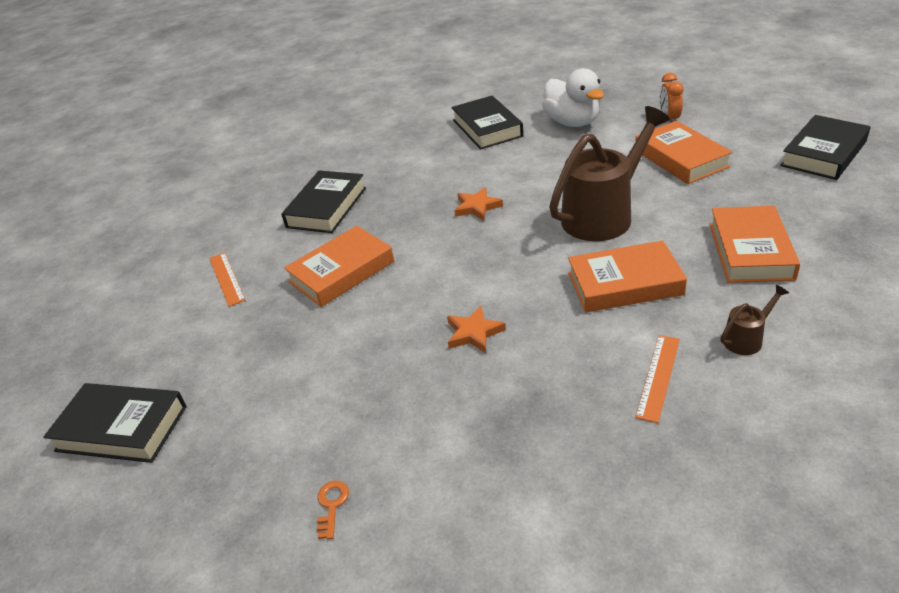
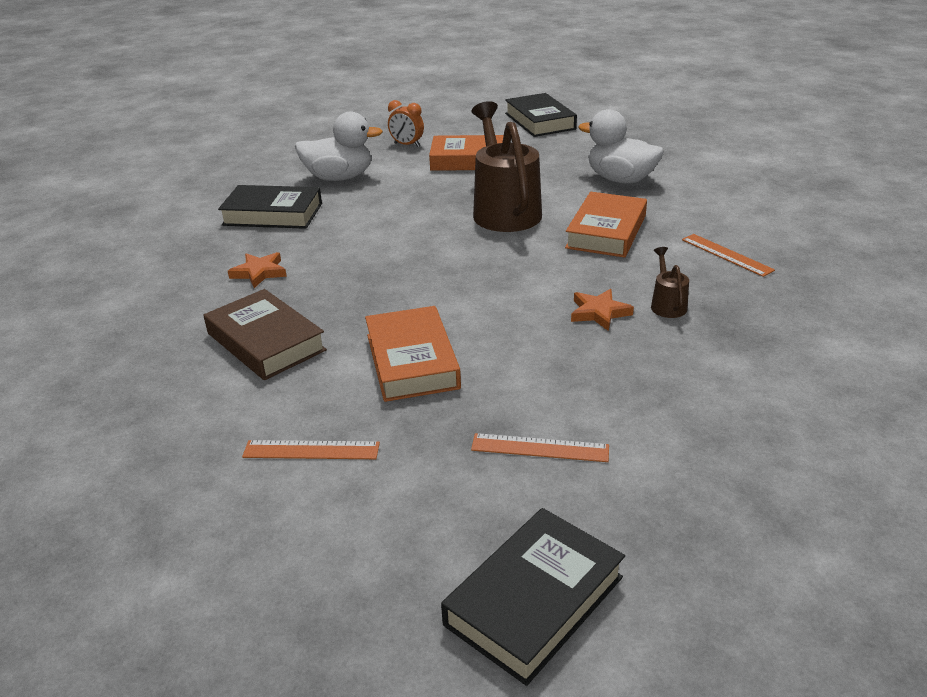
camera: 65 degrees left, 5 degrees down
black book [281,170,366,233] -> brown book [204,289,327,380]
orange key [317,481,349,539] -> none
orange star [454,187,503,221] -> orange star moved to [228,252,287,288]
orange book [710,206,800,283] -> white duck [578,109,664,184]
brown watering can [720,284,789,355] -> brown watering can moved to [651,247,689,318]
none -> orange ruler [471,433,609,462]

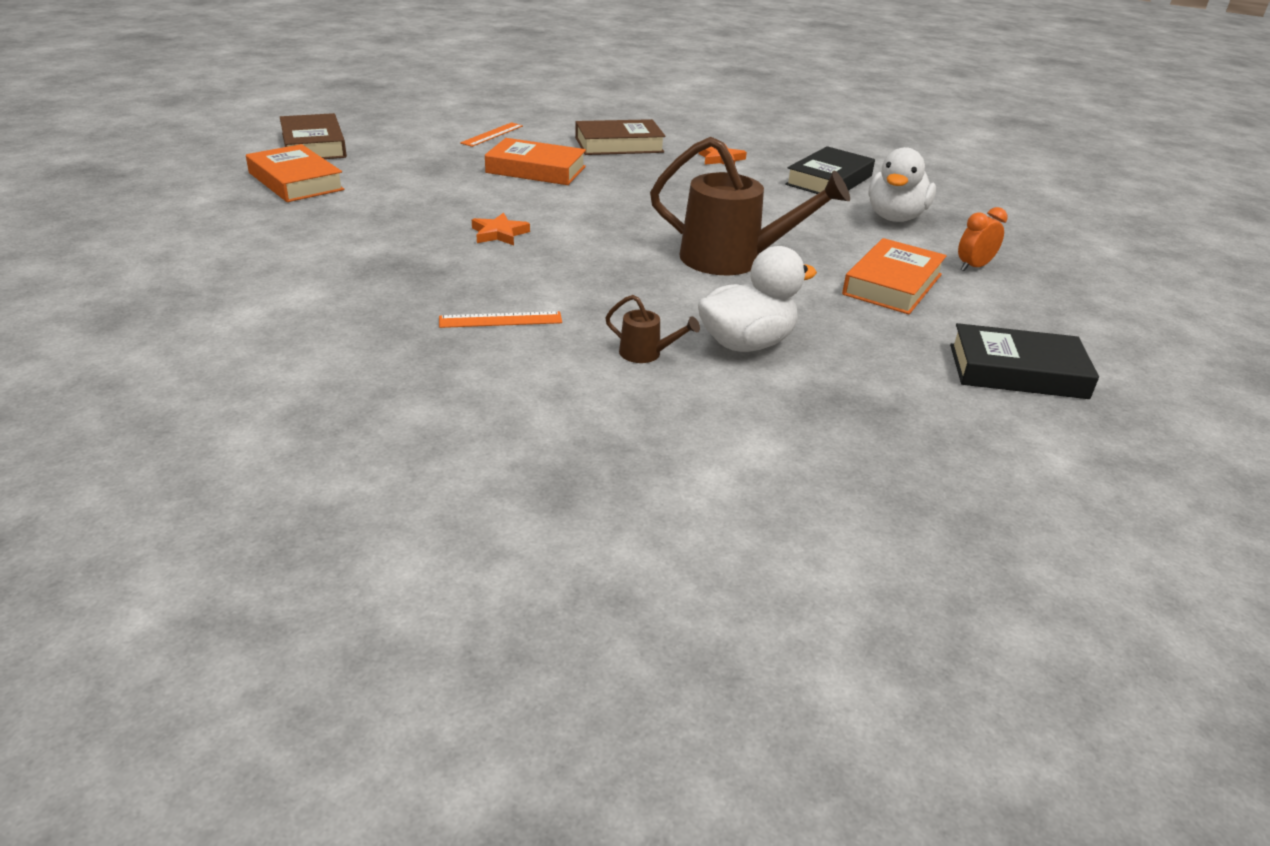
camera: 115 degrees right, 0 degrees up
black book [441,508,625,686] -> brown book [280,113,347,159]
orange ruler [471,433,609,462] -> none
orange book [565,192,647,258] -> orange book moved to [246,144,344,202]
brown watering can [651,247,689,318] -> brown watering can moved to [605,295,700,363]

